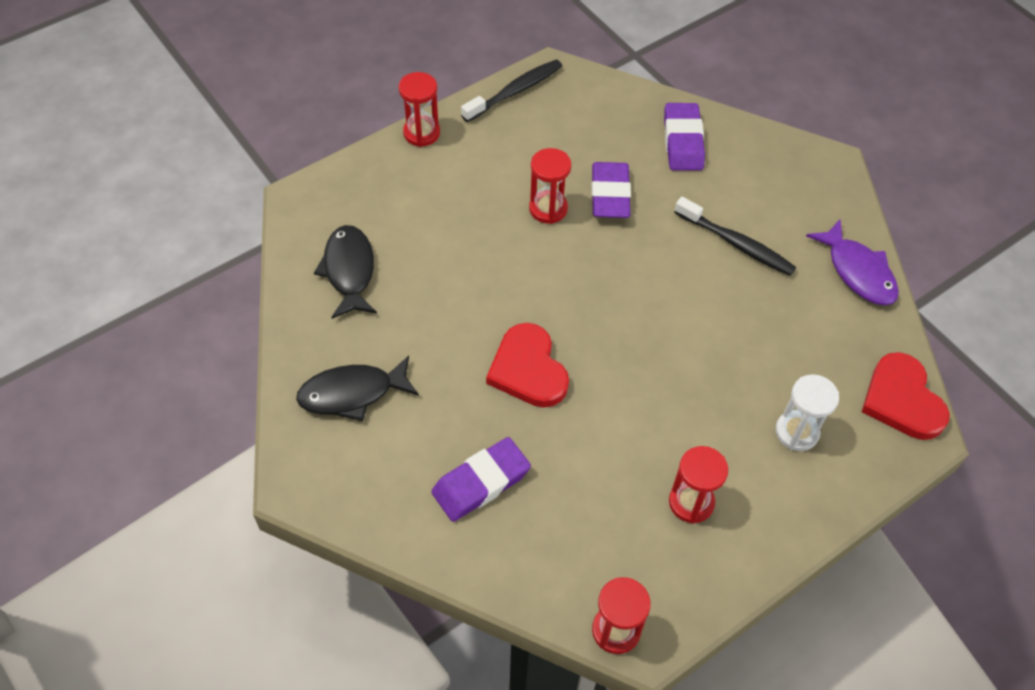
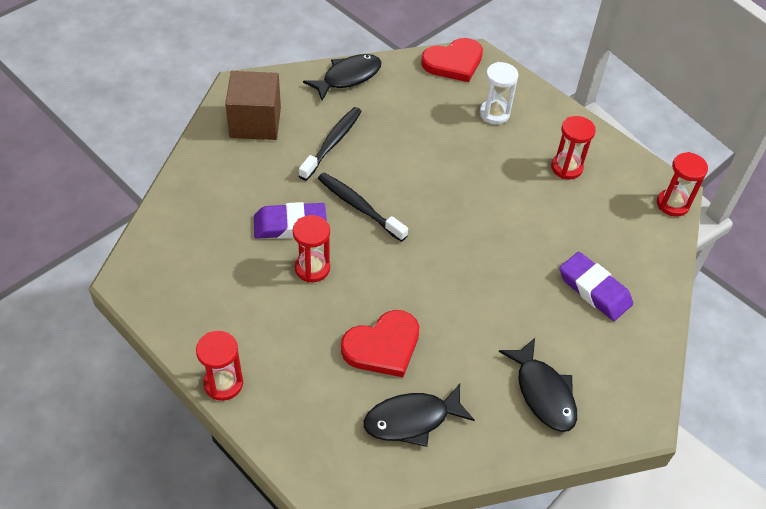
camera: 100 degrees left, 5 degrees down
black toothbrush [461,59,562,122] -> black toothbrush moved to [318,173,408,242]
red heart [486,323,569,408] -> red heart moved to [341,310,419,377]
purple eraser [664,103,705,171] -> none
purple fish [806,219,899,305] -> black fish [303,54,382,101]
none -> brown cube [225,71,281,140]

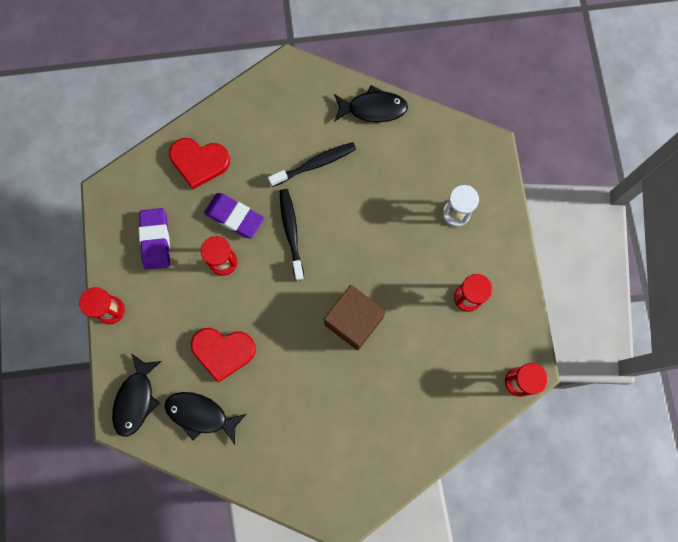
camera: 40 degrees right, 25 degrees up
brown cube [225,71,281,140] -> brown cube moved to [324,285,386,351]
red heart [421,38,483,82] -> red heart moved to [169,138,230,189]
black fish [499,338,577,432] -> black fish moved to [112,354,162,437]
purple eraser [559,252,633,321] -> purple eraser moved to [139,208,170,270]

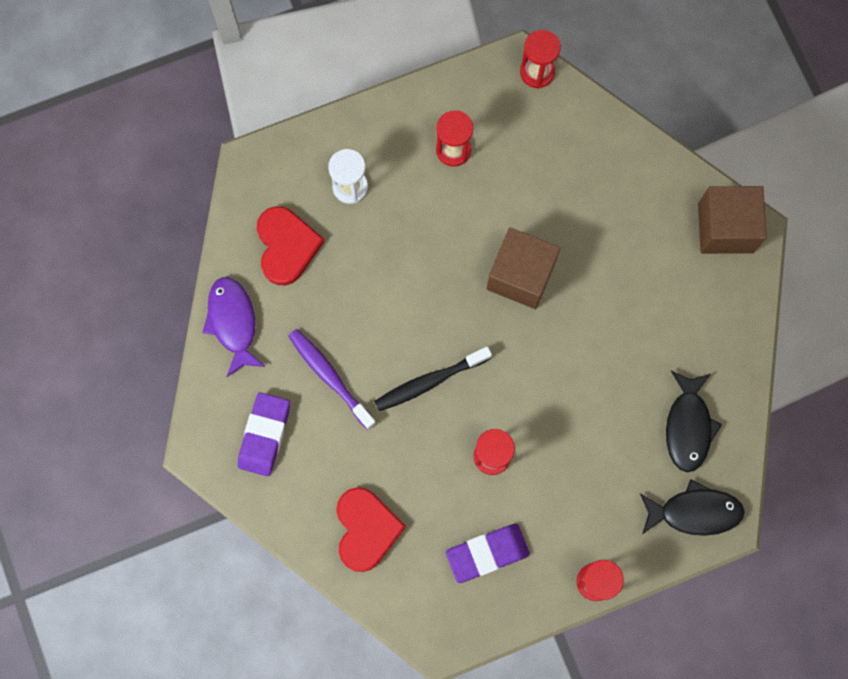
camera: 105 degrees left, 0 degrees up
red heart [191,328,256,383] -> red heart moved to [257,206,325,285]
purple eraser [204,193,264,239] -> purple eraser moved to [238,392,290,476]
black toothbrush [268,142,356,187] -> purple toothbrush [288,329,376,430]
black fish [334,85,408,122] -> purple fish [202,277,266,377]
none -> brown cube [698,186,767,254]

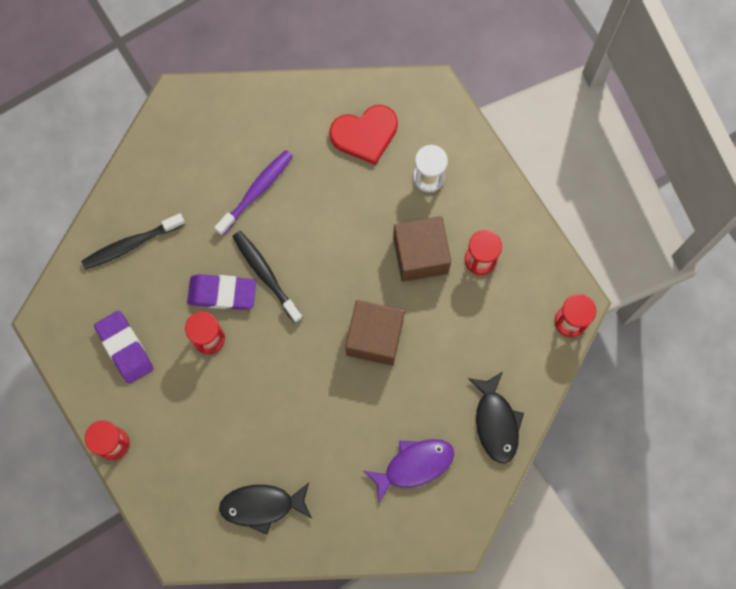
camera: 80 degrees right, 0 degrees up
purple fish [202,277,266,377] -> purple fish moved to [364,439,454,503]
purple eraser [238,392,290,476] -> purple eraser moved to [187,274,256,310]
red heart [336,487,406,572] -> black toothbrush [81,213,185,270]
black fish [640,479,745,536] -> black fish moved to [468,372,524,463]
brown cube [698,186,767,254] -> brown cube moved to [393,216,451,282]

